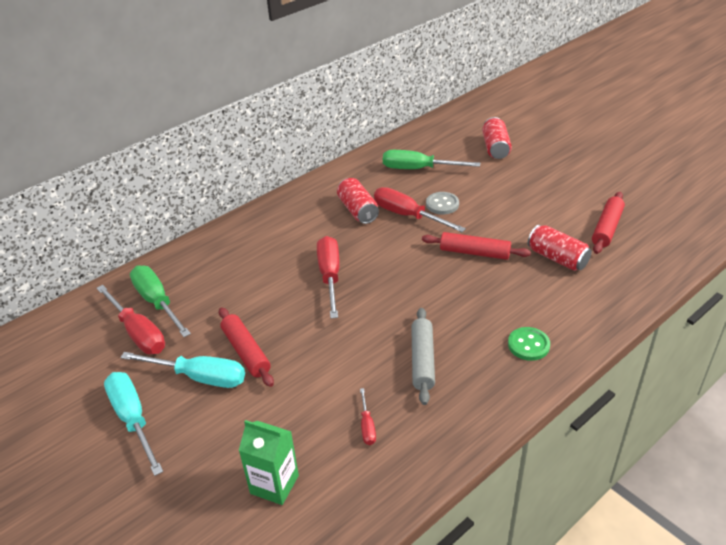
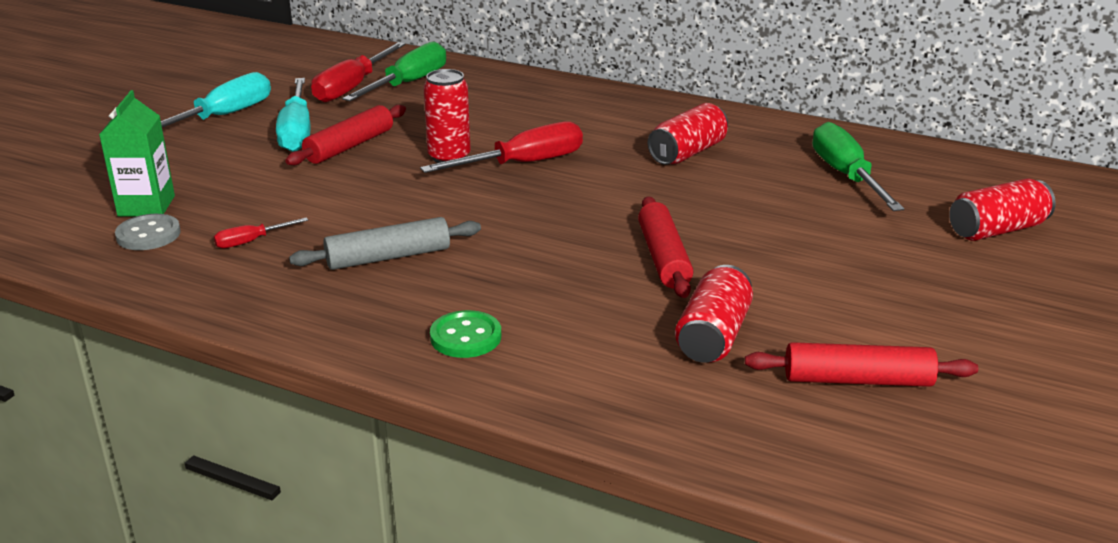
camera: 65 degrees right, 10 degrees down
red screwdriver [374,187,466,232] -> none
grey button [426,192,459,214] -> grey button moved to [115,214,181,250]
none -> red can [423,69,471,163]

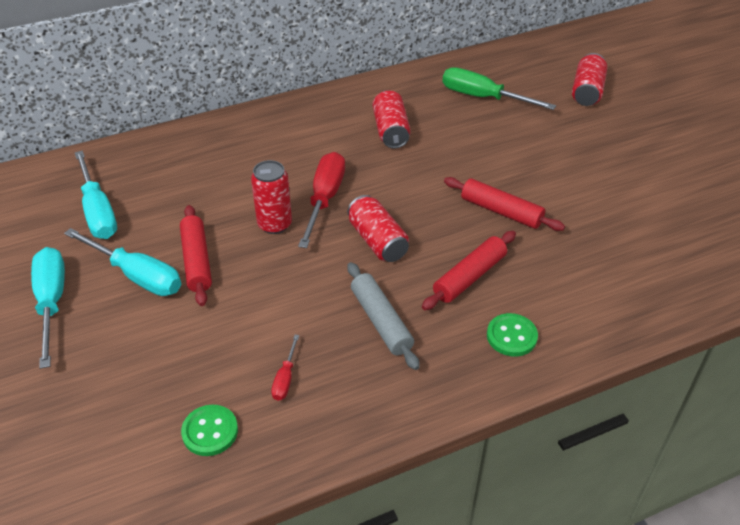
camera: 50 degrees left, 15 degrees up
green carton [99,90,175,217] -> none
grey button [115,214,181,250] -> green button [181,405,238,456]
grey rolling pin [289,217,481,270] -> grey rolling pin turned 45 degrees counterclockwise [347,262,420,370]
red screwdriver [311,42,406,102] -> turquoise screwdriver [75,151,117,239]
green screwdriver [342,41,446,101] -> none
red can [675,265,753,363] -> red can moved to [347,195,409,262]
red rolling pin [745,342,978,387] -> red rolling pin moved to [422,231,516,310]

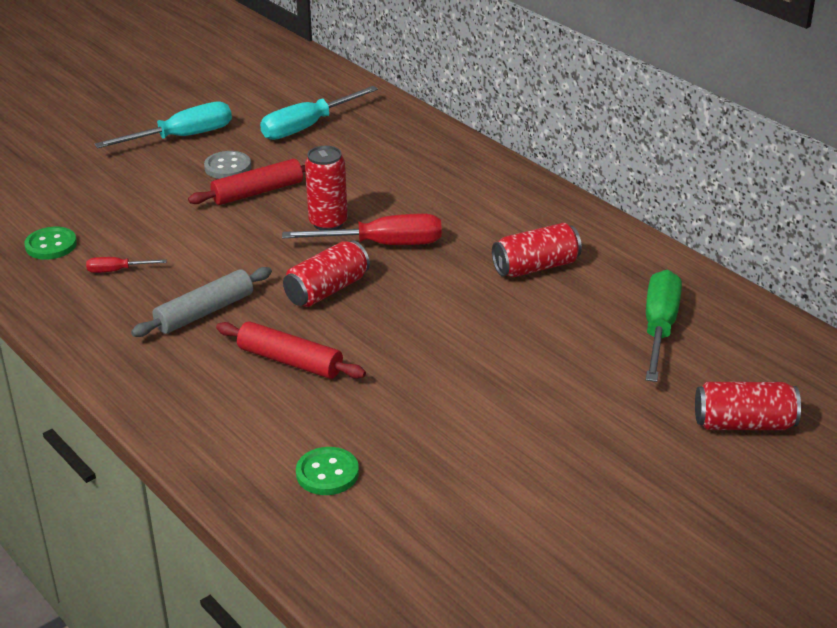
camera: 75 degrees right, 10 degrees down
turquoise screwdriver [64,228,181,296] -> grey button [204,151,251,179]
red rolling pin [444,177,565,231] -> none
green button [487,313,538,356] -> green button moved to [296,447,359,495]

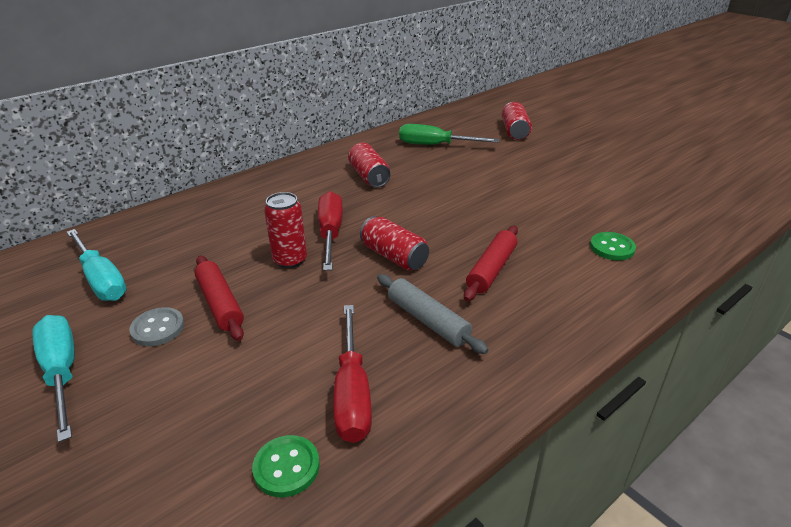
camera: 90 degrees left, 0 degrees up
red screwdriver [86,257,167,273] -> red screwdriver [333,305,372,443], size x2.05

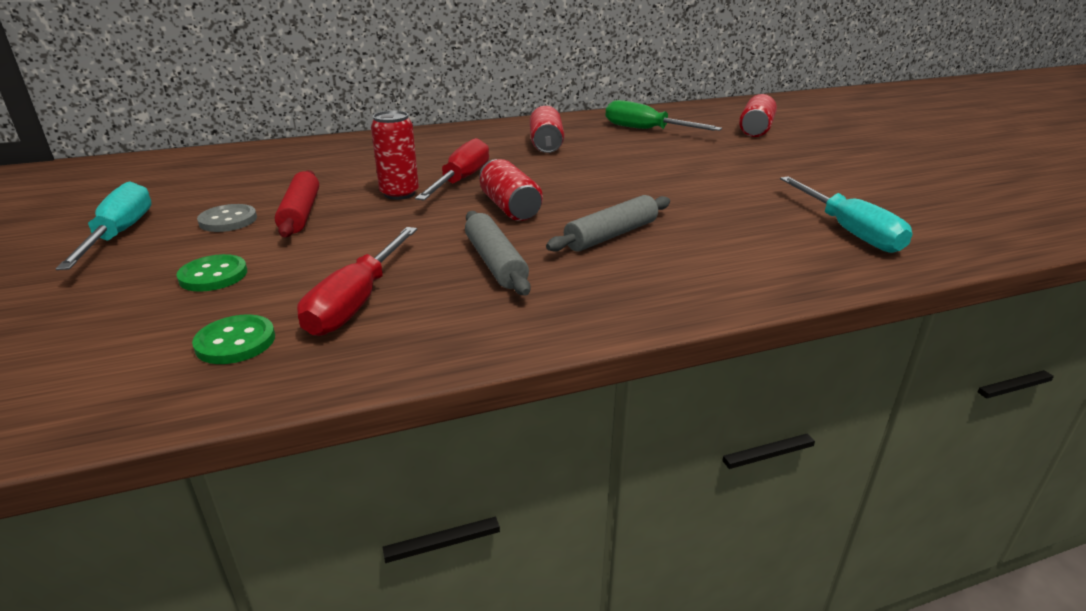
camera: 20 degrees right, 5 degrees down
turquoise screwdriver [67,229,127,301] -> turquoise screwdriver moved to [780,177,913,253]
red rolling pin [464,226,518,301] -> grey rolling pin [546,195,670,252]
green button [590,232,636,260] -> green button moved to [176,254,247,292]

